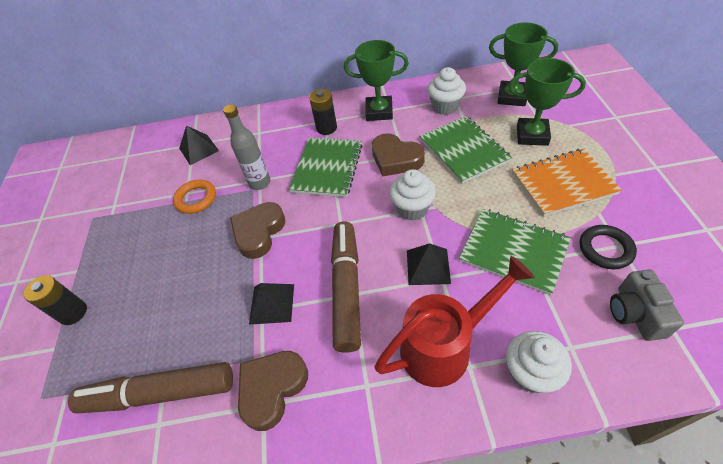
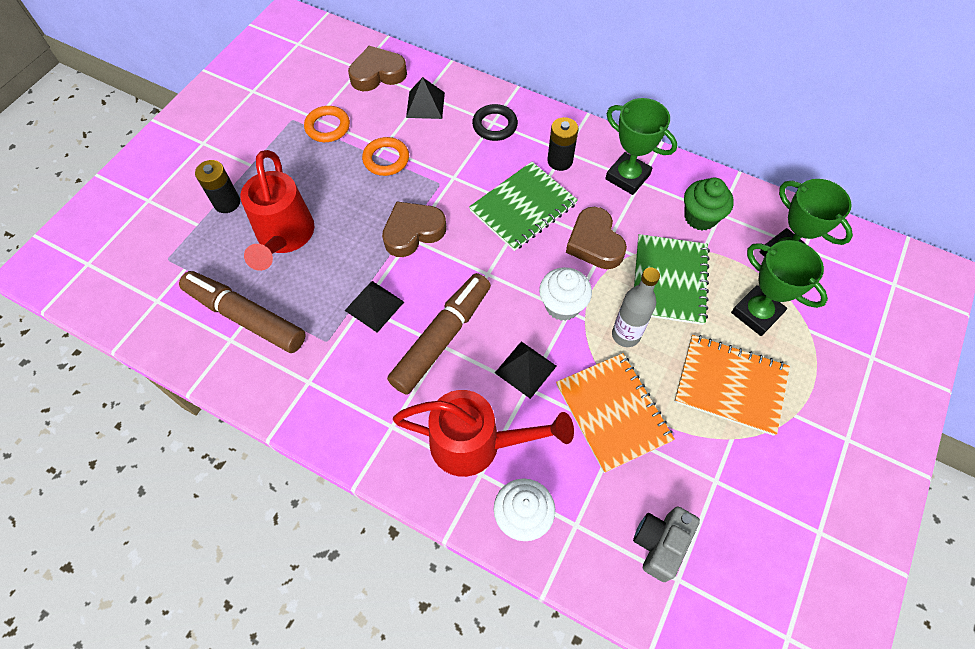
camera: 30 degrees right, 10 degrees up
grey bottle [223,104,270,190] -> grey bottle moved to [612,267,660,347]
brown heart [238,351,308,431] -> brown heart moved to [348,46,407,91]
white cupcake [427,67,466,115] -> green cupcake [684,177,734,230]
green notebook [459,209,571,295] -> orange notebook [556,353,675,473]
black ring [580,225,637,269] -> black ring moved to [472,104,518,141]
none -> red watering can [240,150,314,271]
none -> orange ring [304,106,350,142]

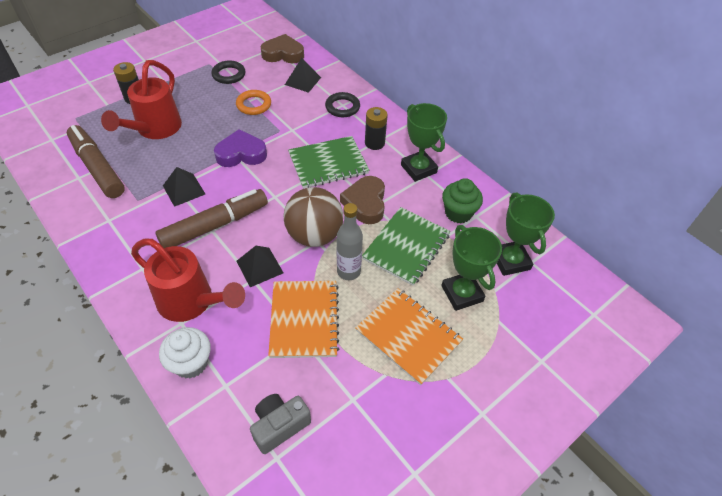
camera: 20 degrees right, 10 degrees down
orange ring [304,106,350,142] -> black ring [211,60,245,84]
brown heart [382,201,446,257] -> purple heart [214,129,267,167]
white cupcake [539,267,592,321] -> brown ball [284,187,343,247]

